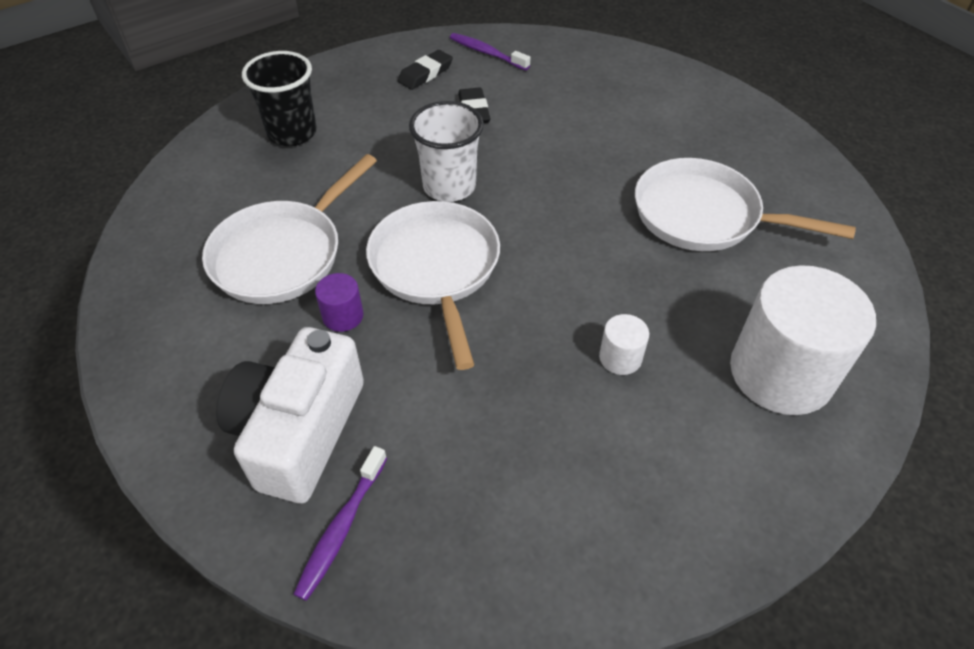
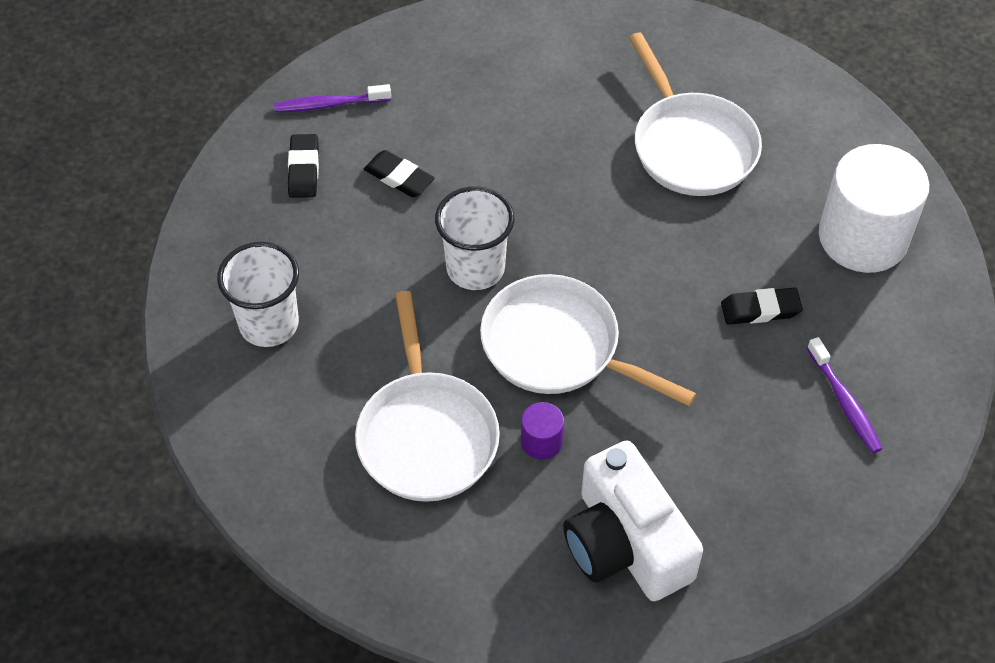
camera: 45 degrees left, 5 degrees up
black cup [242,51,317,146] -> white cup [217,242,299,347]
purple toothbrush [293,446,387,601] -> purple toothbrush moved to [807,337,883,453]
white cylinder [599,314,649,375] -> black eraser [721,288,803,325]
white pan [635,158,856,251] -> white pan turned 90 degrees counterclockwise [629,32,762,196]

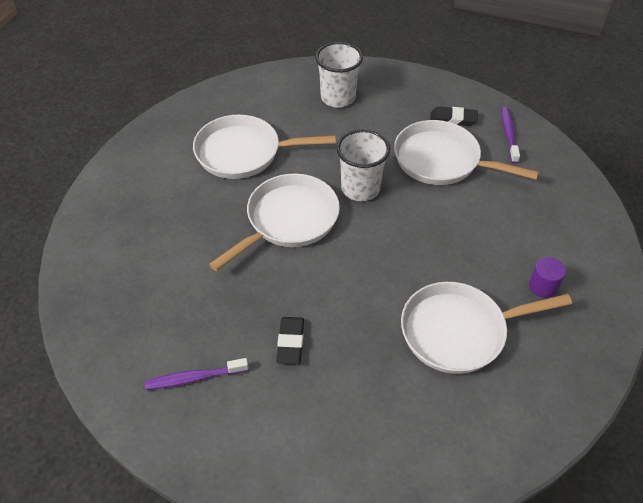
camera: 100 degrees right, 5 degrees down
black eraser [364,150,435,197] -> white pan [394,120,539,185]
purple cylinder [521,402,564,459] -> purple cylinder moved to [529,257,566,298]
white camera [563,440,703,601] -> none
white cylinder [819,144,929,273] -> none

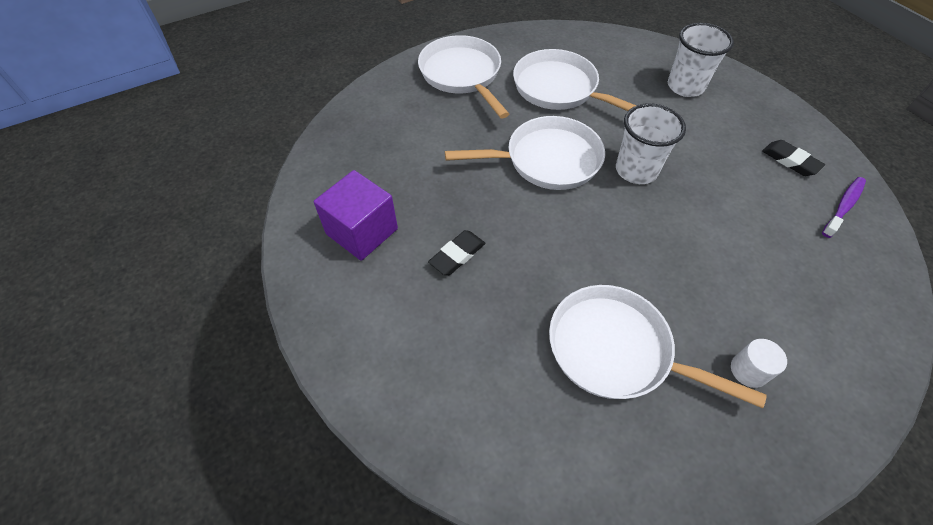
camera: 40 degrees right, 5 degrees up
purple toothbrush [145,358,249,390] -> purple cube [314,170,398,261]
white pan [394,120,539,185] -> white pan moved to [418,35,509,118]
purple cylinder [529,257,566,298] -> white cylinder [731,339,787,388]

